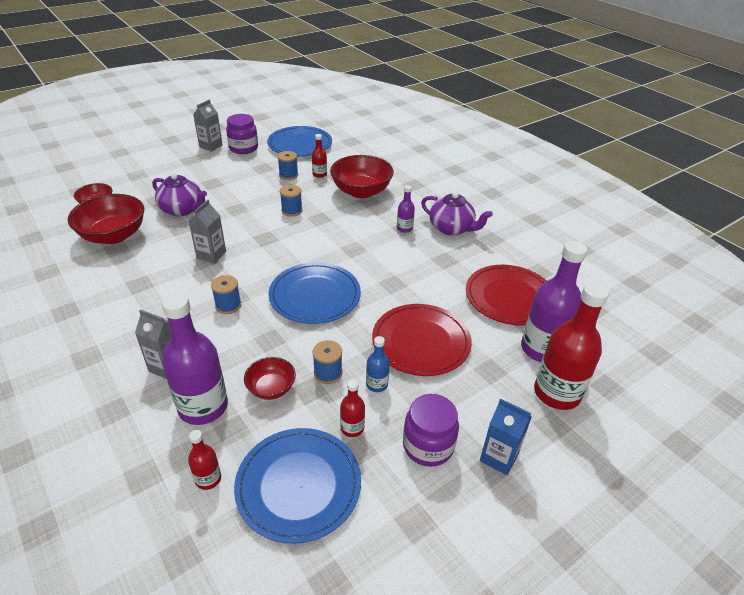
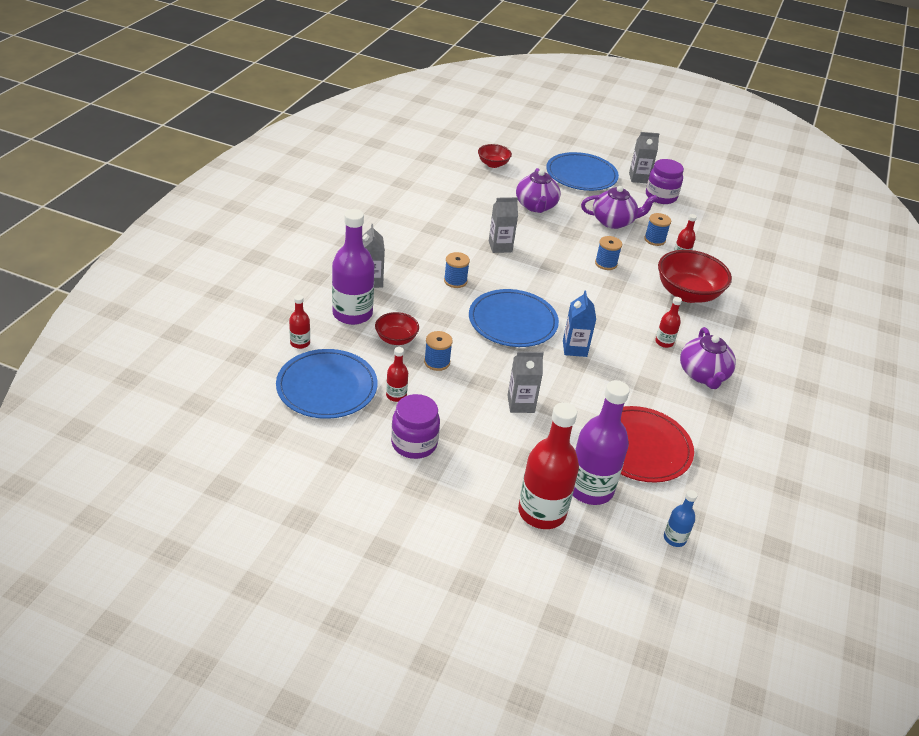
camera: 55 degrees right, 0 degrees up
red bowl [67,194,144,244] -> none
blue plate [267,126,332,157] -> blue plate moved to [546,152,619,191]
blue bottle [366,336,390,392] -> blue bottle moved to [664,490,697,547]
red plate [372,304,472,376] -> grey carton [507,351,544,413]
purple bottle [397,185,415,233] -> red bottle [655,297,682,348]
blue carton [480,398,532,475] -> blue carton moved to [563,290,596,357]
none -> purple teapot [581,186,658,229]

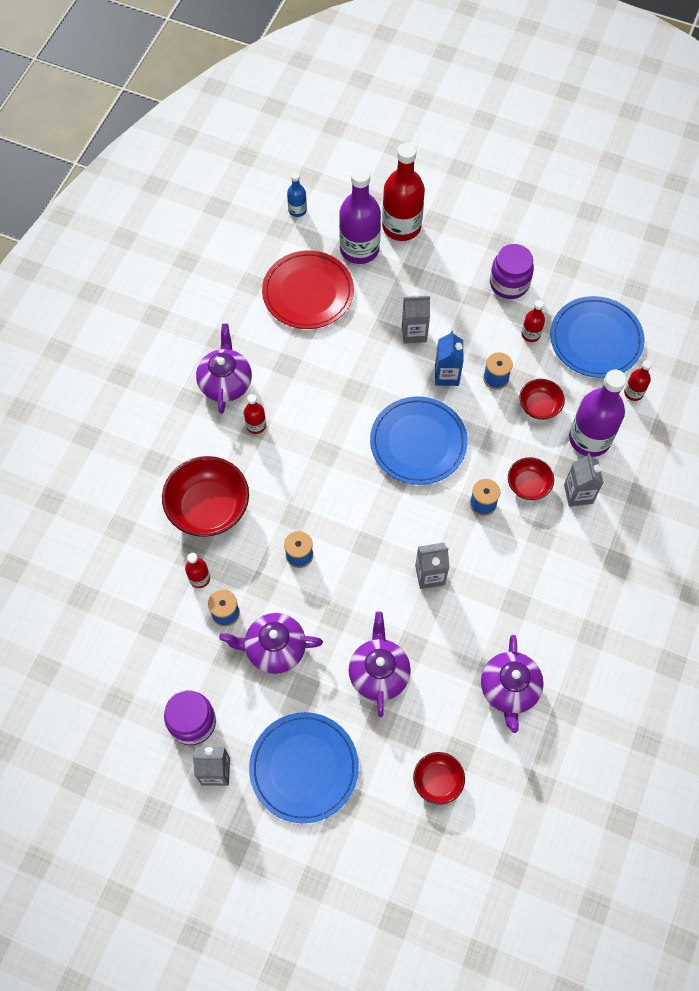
camera: 175 degrees left, 25 degrees up
blue carton [563,290,596,357] -> blue carton moved to [435,331,464,386]
none -> purple teapot [481,635,544,733]
none -> red bowl [508,457,554,500]

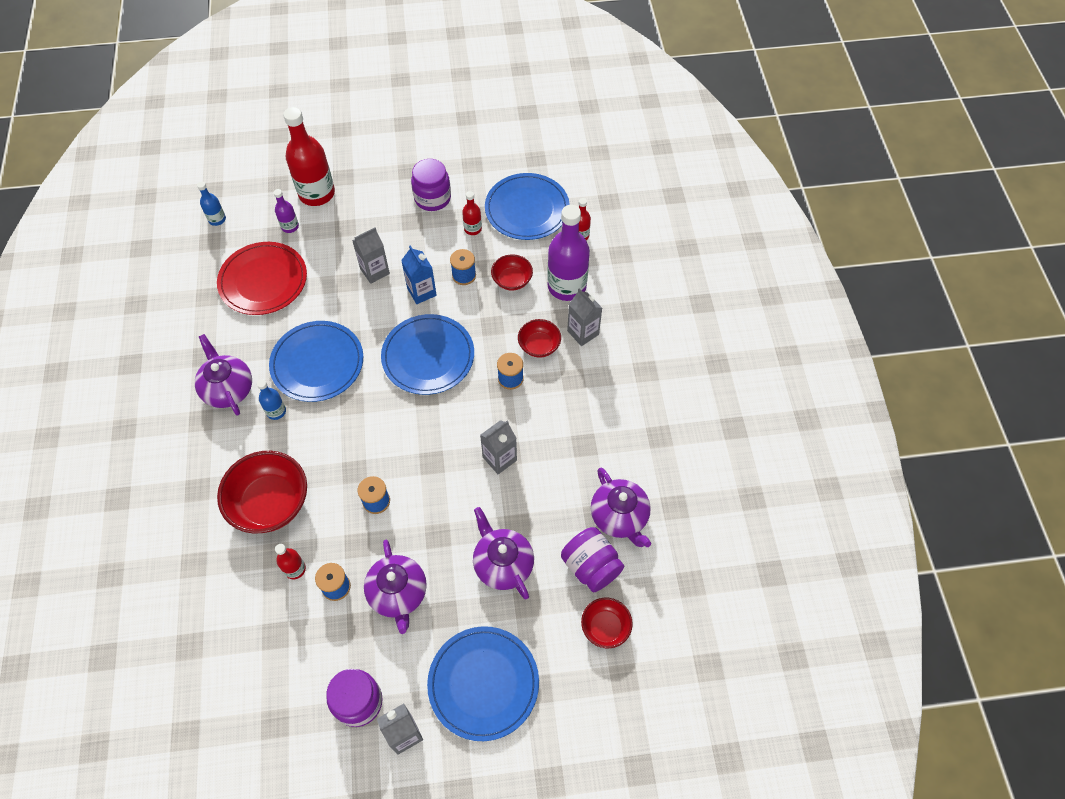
camera: 30 degrees left, 5 degrees down
purple teapot [219,613,323,674] -> purple teapot turned 75 degrees counterclockwise [364,540,427,634]
red bottle [244,394,266,434] -> blue bottle [257,379,286,420]
purple bottle [339,167,381,264] -> purple bottle [273,189,299,233], size x0.47
none -> blue plate [269,321,363,402]
none -> purple jar [561,527,624,592]

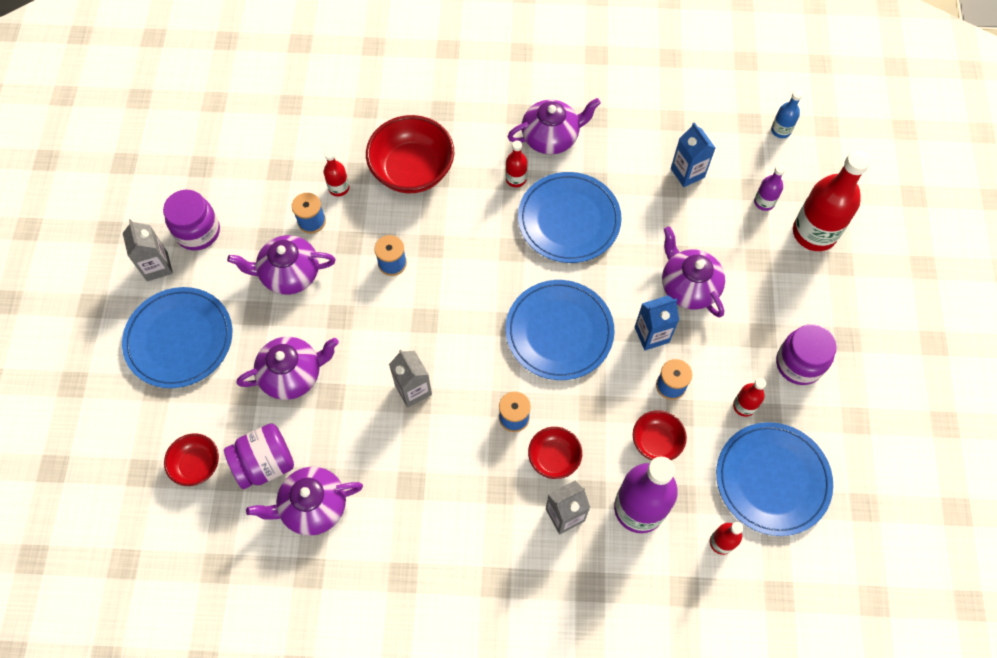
camera: 100 degrees right, 5 degrees up
red plate [217,242,307,315] -> blue carton [671,122,715,187]
blue bottle [257,379,286,420] -> red bottle [505,140,527,187]
grey carton [352,227,390,284] -> purple teapot [662,226,725,318]

